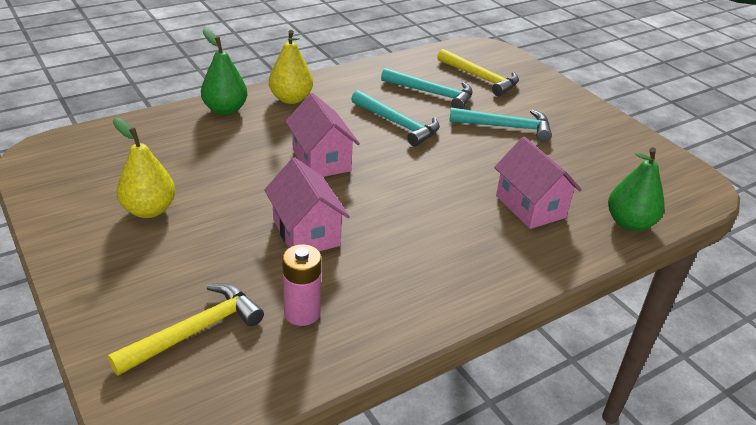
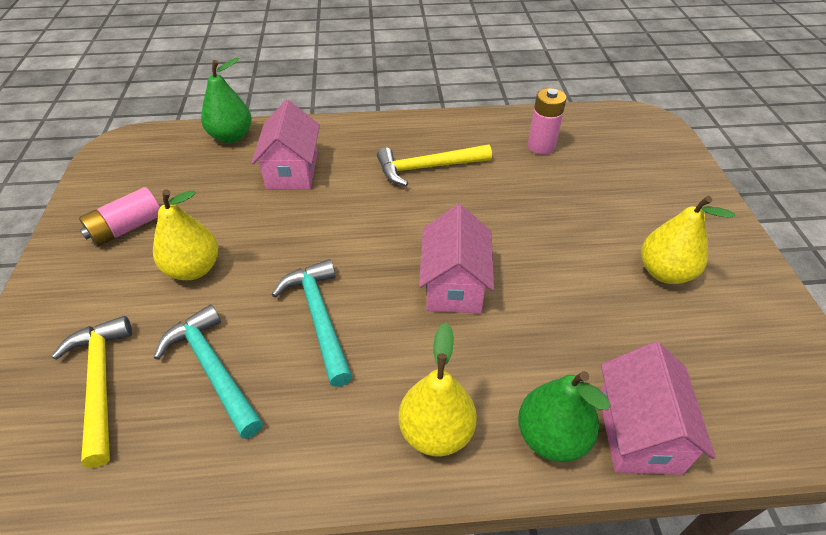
camera: 150 degrees left, 10 degrees up
yellow hammer [108,283,264,376] -> yellow hammer moved to [377,145,492,186]
pink house [264,157,350,251] -> pink house moved to [601,342,716,475]
turquoise hammer [449,108,552,142] -> yellow pear [153,190,218,280]
none -> pink battery [79,187,160,246]

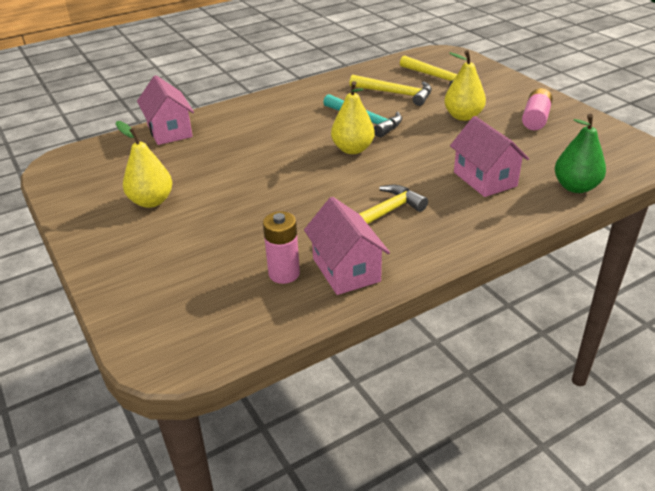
camera: 155 degrees right, 10 degrees down
turquoise hammer [154,305,263,439] -> yellow hammer [350,75,432,106]
yellow pear [399,322,477,457] -> yellow pear moved to [331,81,375,154]
pink house [419,204,494,313] -> pink house moved to [304,197,390,295]
green pear [518,371,611,462] -> none

